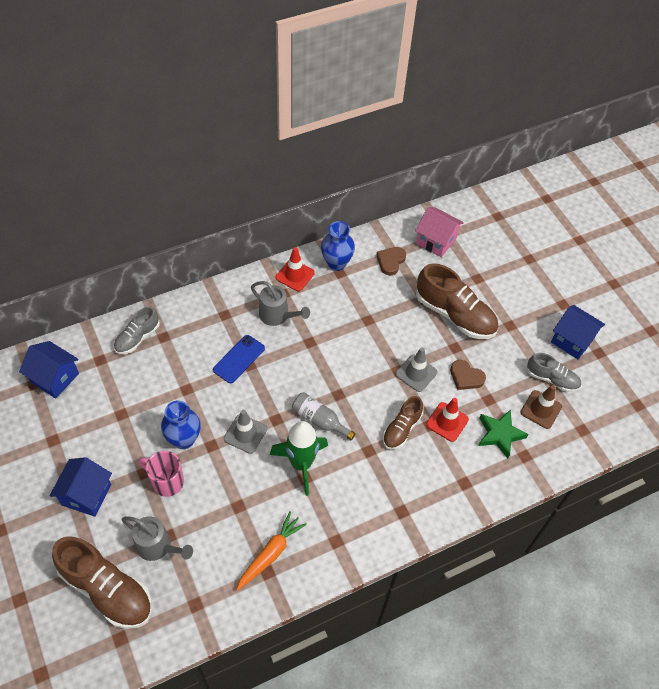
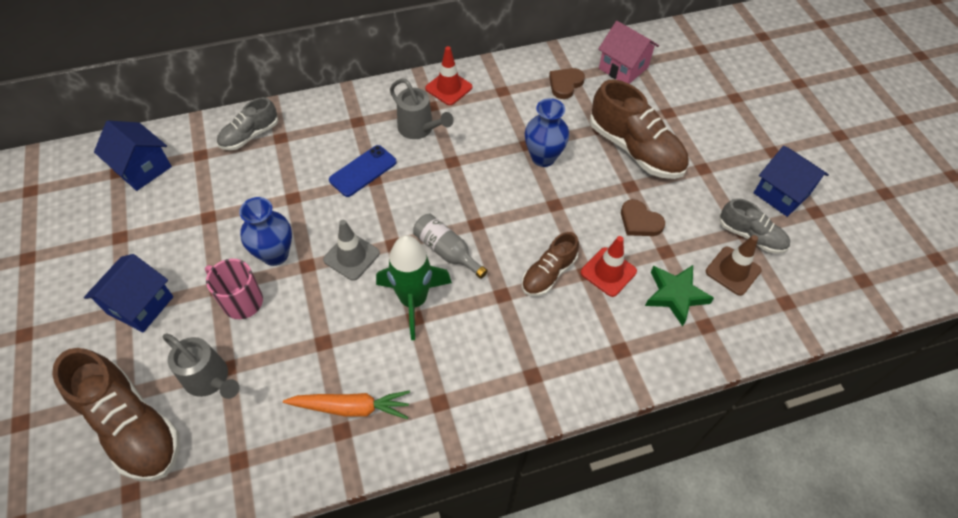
camera: 10 degrees right, 0 degrees up
orange carrot [236,511,307,591] -> orange carrot turned 45 degrees clockwise [283,391,410,419]
blue vase [321,221,355,271] -> blue vase moved to [525,98,569,167]
grey traffic cone [395,348,437,392] -> none

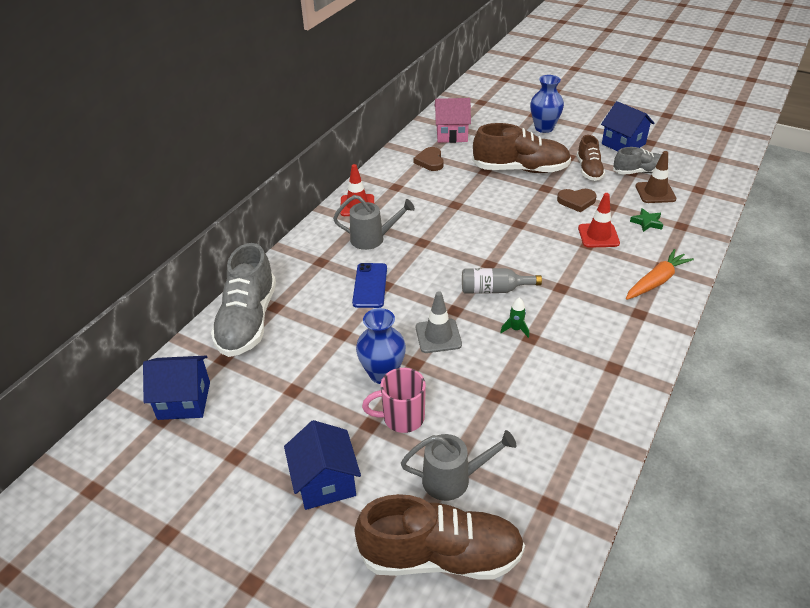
camera: 40 degrees left, 15 degrees down
grey shoe [217,97,278,150] -> grey shoe [211,243,276,357], size x1.74
orange carrot [283,391,410,419] -> orange carrot moved to [626,249,694,300]
green rocket [376,235,452,340] -> green rocket [500,297,529,338], size x0.41
brown shoe [522,232,579,296] -> brown shoe moved to [577,135,605,181]
blue vase [525,98,569,167] -> blue vase moved to [530,75,564,133]
green star [645,265,714,326] -> green star [630,208,663,232], size x0.61
blue house [754,146,829,217] -> blue house turned 45 degrees clockwise [601,101,655,151]

